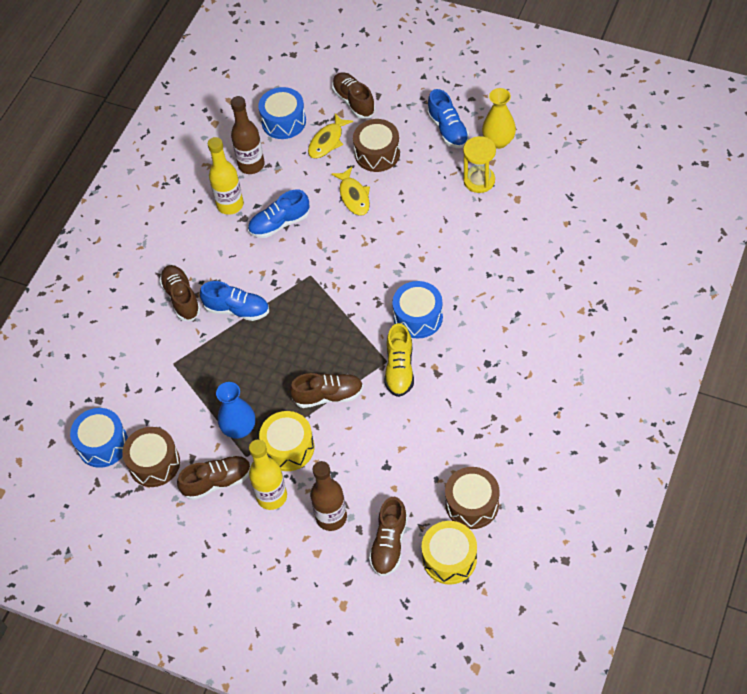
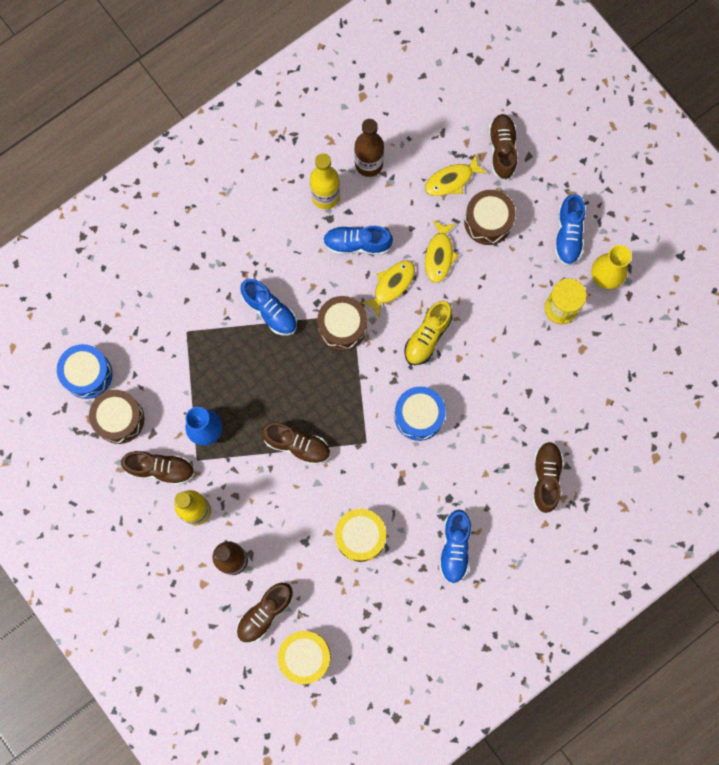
camera: 25 degrees right, 20 degrees up
brown shoe [159,265,201,321] -> brown shoe moved to [533,442,563,513]
blue drum [258,87,306,139] -> none
yellow drum [259,411,314,471] -> yellow drum moved to [335,509,386,562]
yellow shoe [385,323,414,397] -> yellow shoe moved to [404,301,452,365]
brown drum [445,467,500,529] -> brown drum moved to [317,296,367,351]
none -> yellow fish [362,260,415,317]
none -> blue shoe [439,509,471,584]

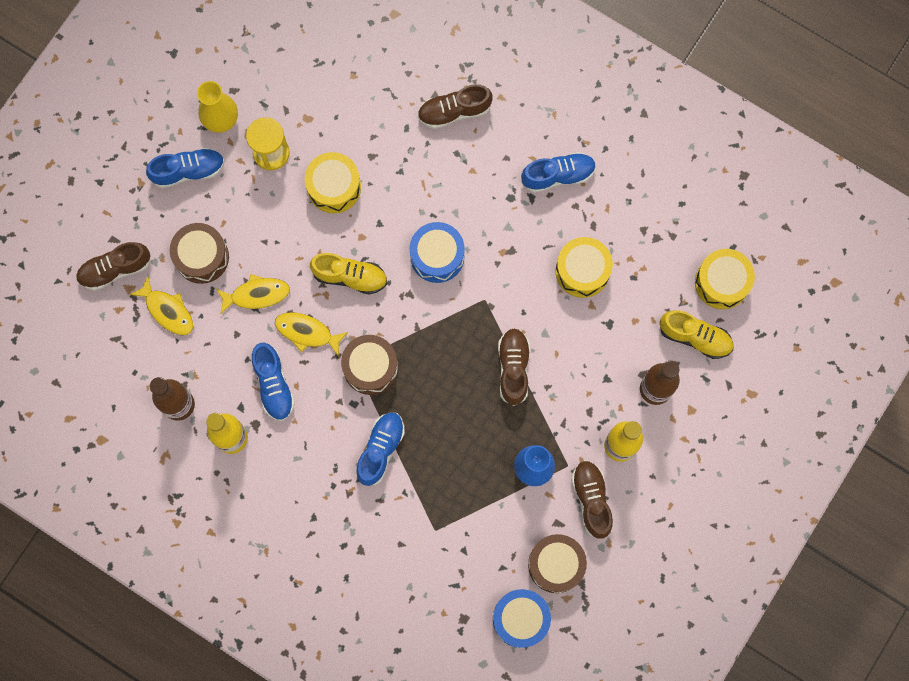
camera: 110 degrees left, 0 degrees up
brown shoe [237,583,294,643] -> yellow shoe [660,310,734,359]
none -> yellow drum [305,152,361,213]

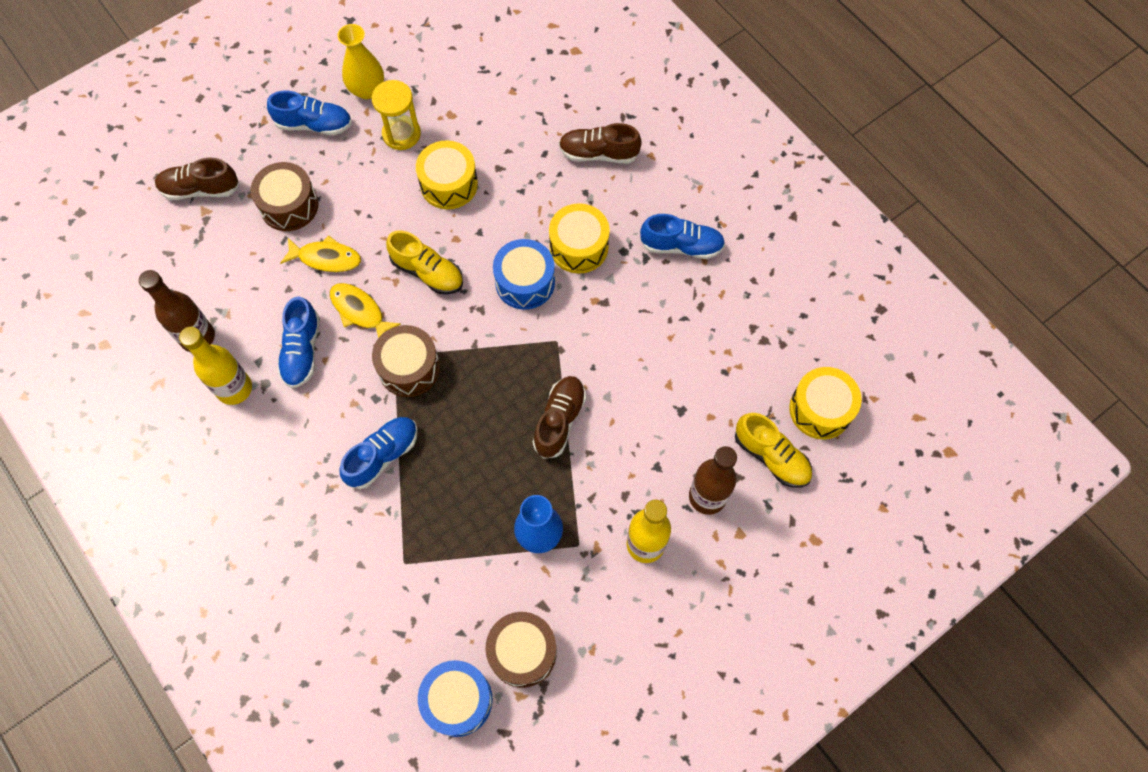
camera: 20 degrees right, 10 degrees down
yellow fish [129,276,193,335] -> none
yellow drum [556,237,613,298] -> yellow drum moved to [549,203,610,274]
brown shoe [571,460,613,539] -> none

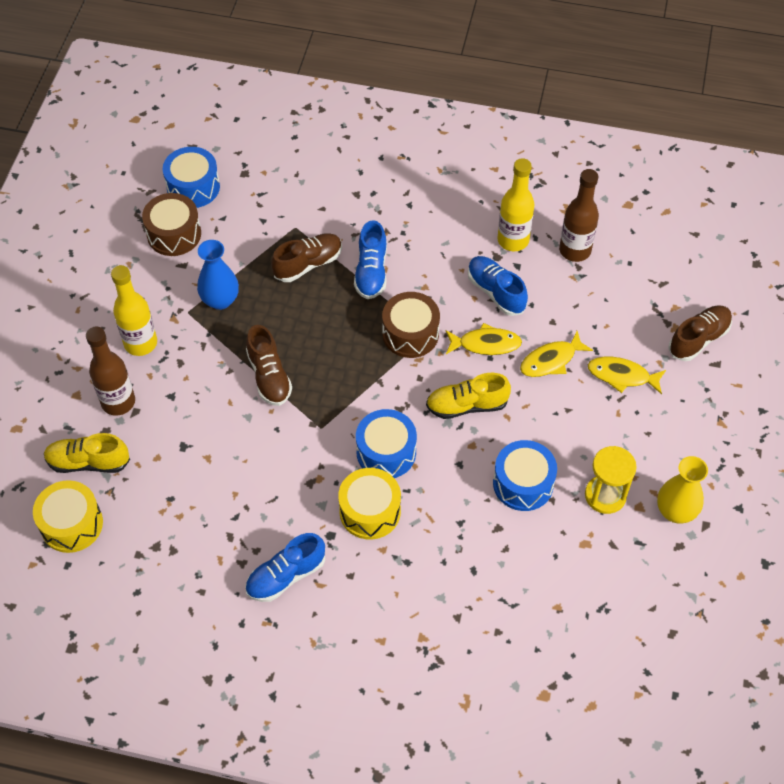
camera: 140 degrees right, 10 degrees down
brown drum [251,162,319,231] -> yellow fish [588,357,666,394]
blue shoe [267,90,352,135] -> none
yellow drum [416,140,478,209] -> blue drum [493,440,557,511]
brown shoe [559,123,642,163] -> brown shoe moved to [271,233,342,282]

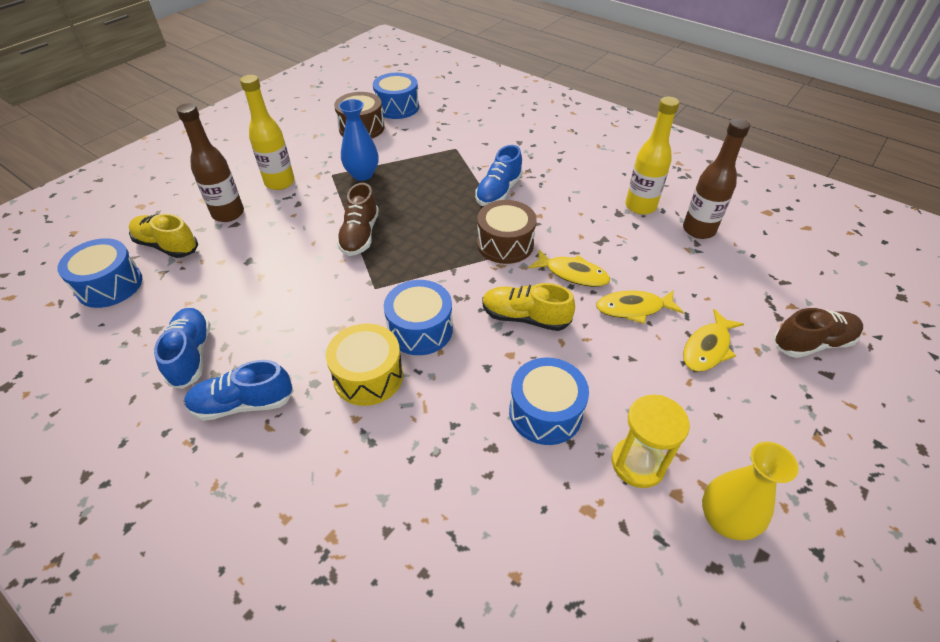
camera: 25 degrees right, 10 degrees down
yellow drum [33,480,103,553] -> blue drum [57,238,142,308]
brown shoe [271,233,342,282] -> none
blue shoe [468,256,528,316] -> blue shoe moved to [154,308,211,389]
yellow fish [588,357,666,394] -> yellow fish turned 90 degrees counterclockwise [683,309,744,372]

